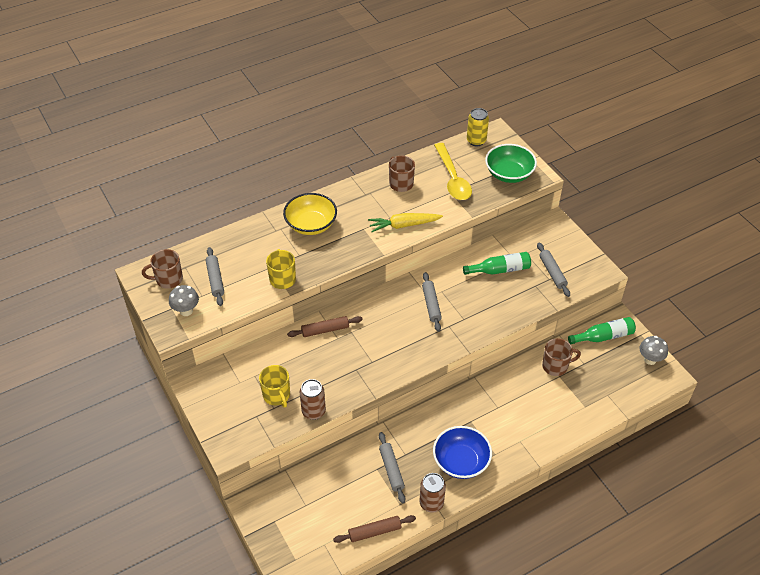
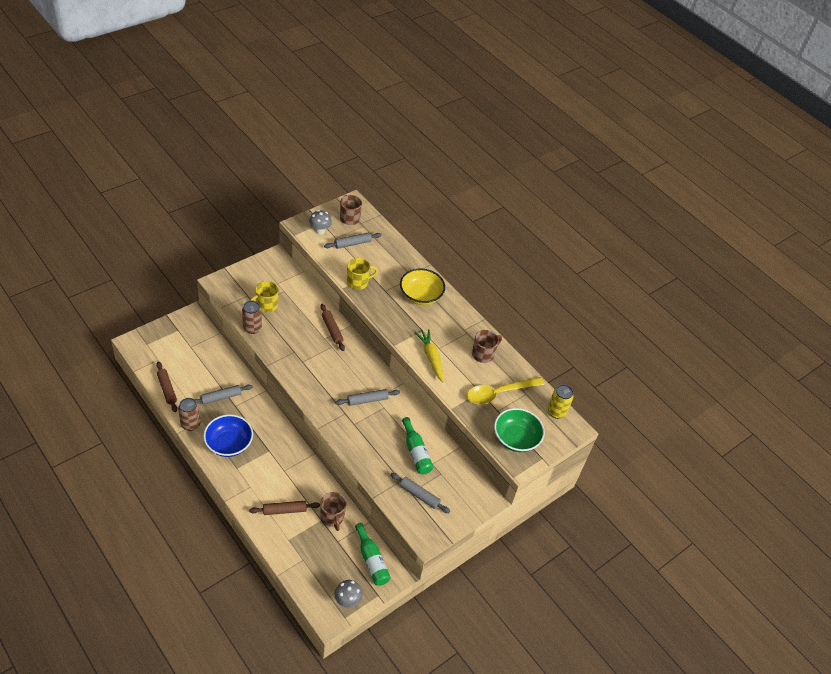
camera: 75 degrees right, 0 degrees up
grey rolling pin [537,243,570,297] -> grey rolling pin turned 60 degrees clockwise [391,473,450,513]
none -> brown rolling pin [249,501,320,515]

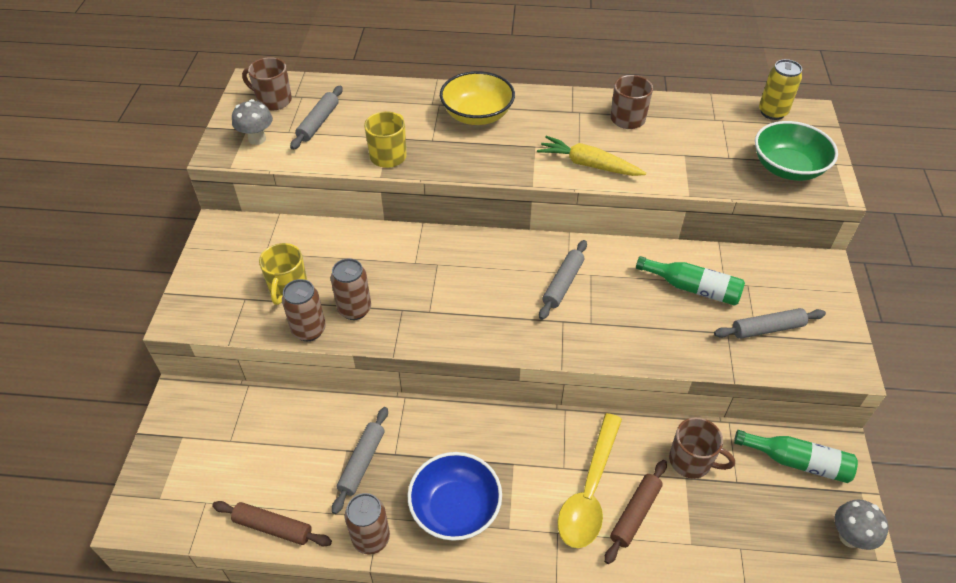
camera: 40 degrees left, 0 degrees up
brown rolling pin [320,304,345,351] -> none
yellow spoon [466,377,544,404] -> yellow spoon moved to [558,413,622,548]
none -> brown can [331,258,371,320]

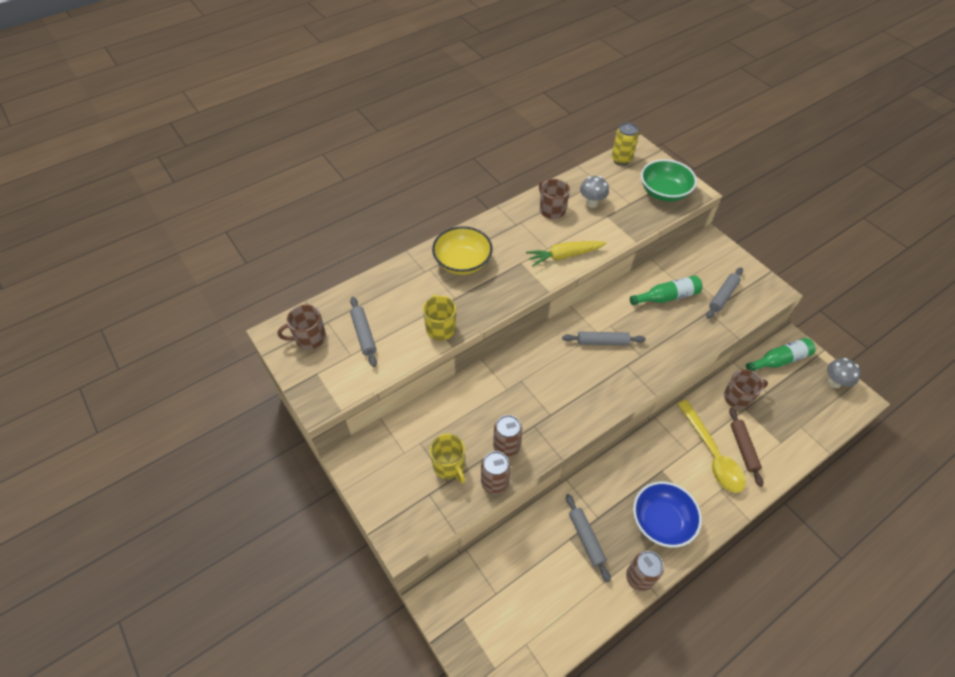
camera: 40 degrees left, 5 degrees up
brown rolling pin [212,501,332,546] -> none
grey mushroom [232,99,273,145] -> grey mushroom moved to [580,176,609,208]
grey rolling pin [539,240,587,320] -> grey rolling pin turned 75 degrees counterclockwise [562,332,646,345]

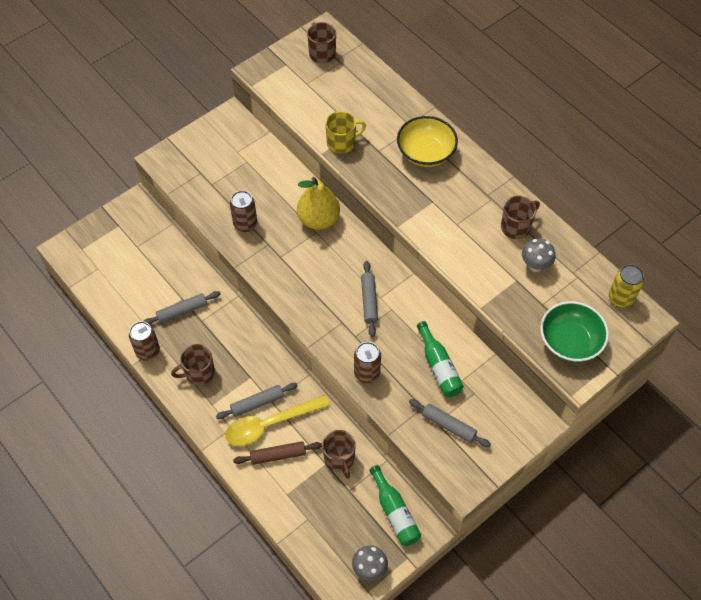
camera: 85 degrees right, 5 degrees up
grey rolling pin [350,297,377,367] -> grey rolling pin moved to [216,383,298,419]
yellow mug [430,434,465,483] -> none
brown can [481,451,511,494] -> brown can moved to [354,342,381,383]
yellow carrot [526,241,607,267] -> none
blue bowl [633,482,702,548] -> brown mug [171,344,215,385]
none -> yellow pear [297,177,340,230]

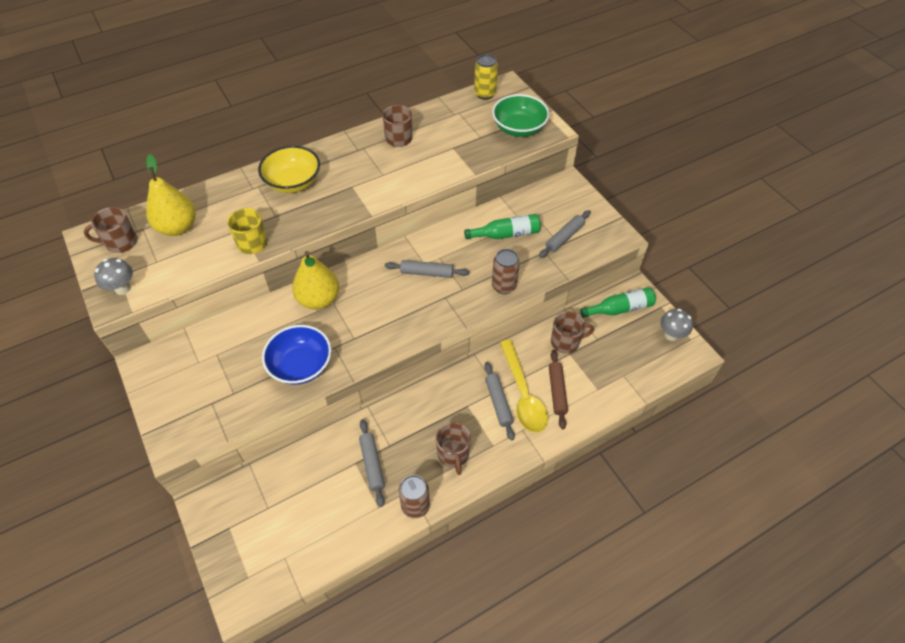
camera: 80 degrees left, 5 degrees down
brown can [230,191,257,232] -> blue bowl [262,325,331,385]
grey mushroom [522,239,555,272] -> grey mushroom moved to [94,258,133,295]
none -> yellow pear [146,154,196,236]

